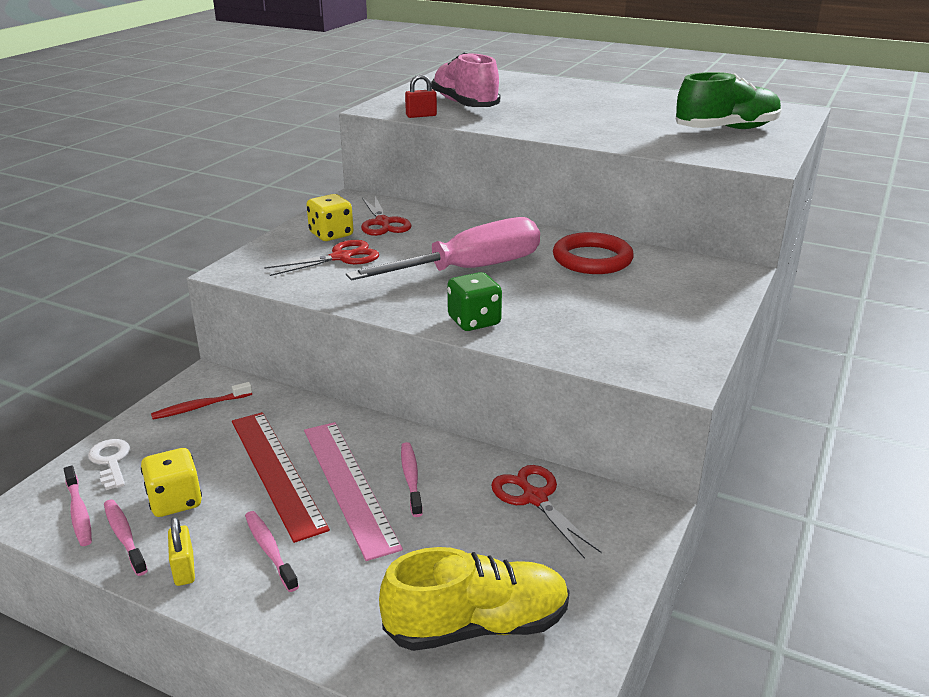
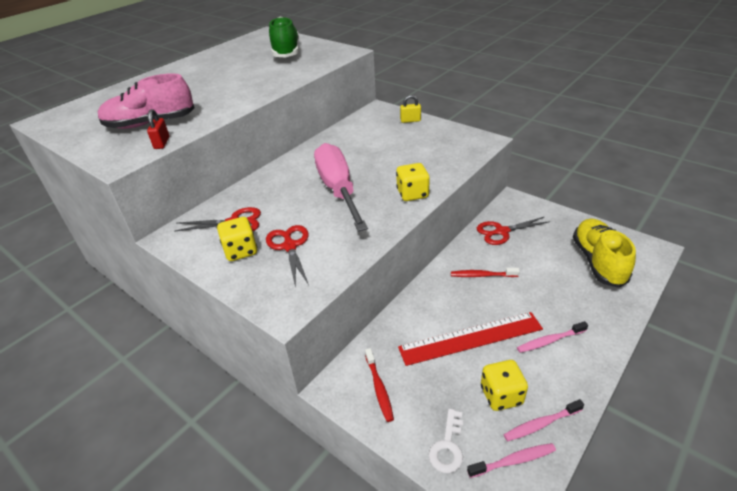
camera: 75 degrees left, 10 degrees up
white key [88,439,130,490] -> white key turned 60 degrees counterclockwise [428,409,463,473]
yellow padlock [168,517,195,586] -> yellow padlock moved to [400,95,421,123]
pink ruler [304,422,403,561] -> none
pink toothbrush [401,442,423,517] -> red toothbrush [451,268,520,277]
green dice [447,272,502,331] -> yellow dice [396,163,430,201]
red ring [553,232,634,274] -> none

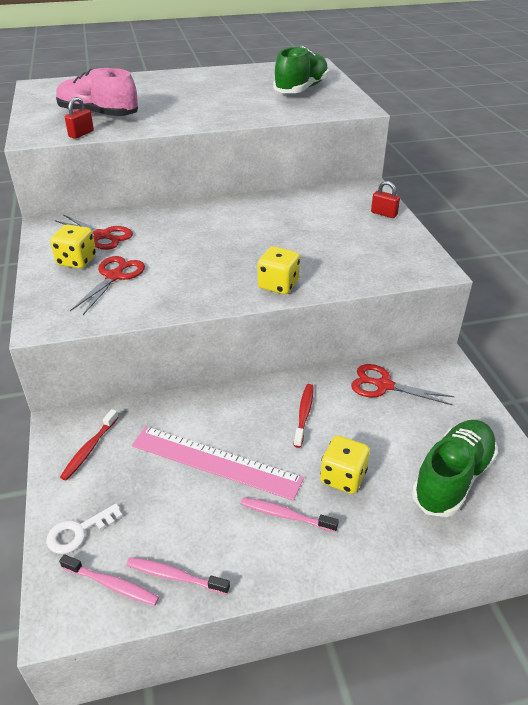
camera: 35 degrees right, 0 degrees up
pink screwdriver [314,143,368,231] -> none
red ruler [398,312,543,366] -> pink ruler [132,426,304,501]
yellow padlock [400,95,421,123] -> red padlock [371,181,400,218]
red toothbrush [451,268,520,277] -> red toothbrush turned 60 degrees clockwise [293,384,314,448]
yellow dice [481,360,528,411] -> yellow dice moved to [320,435,370,494]
yellow shoe [573,218,636,288] -> green shoe [412,420,498,517]

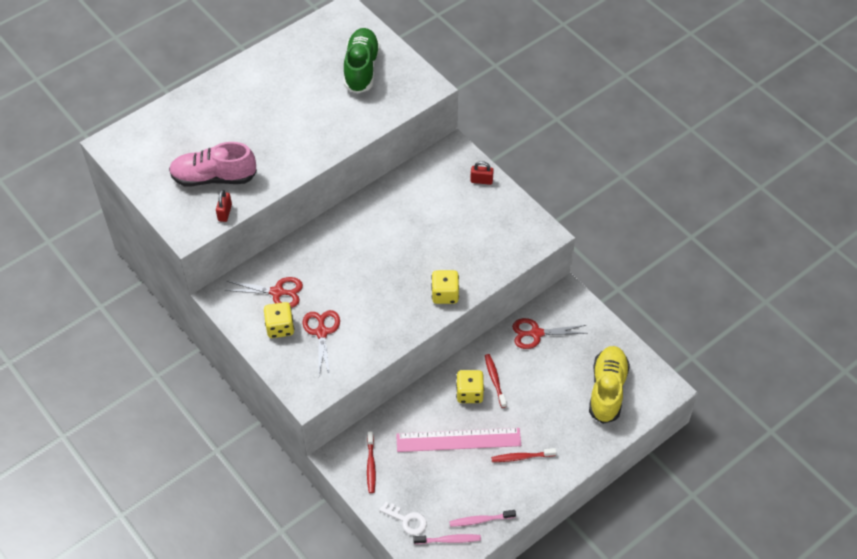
camera: 25 degrees left, 15 degrees up
white key [46,503,123,554] -> white key turned 90 degrees counterclockwise [379,502,427,535]
pink toothbrush [241,497,339,532] -> red toothbrush [491,448,556,462]
yellow dice [320,435,370,494] -> yellow dice moved to [456,370,484,403]
green shoe [412,420,498,517] -> yellow shoe [589,346,630,424]

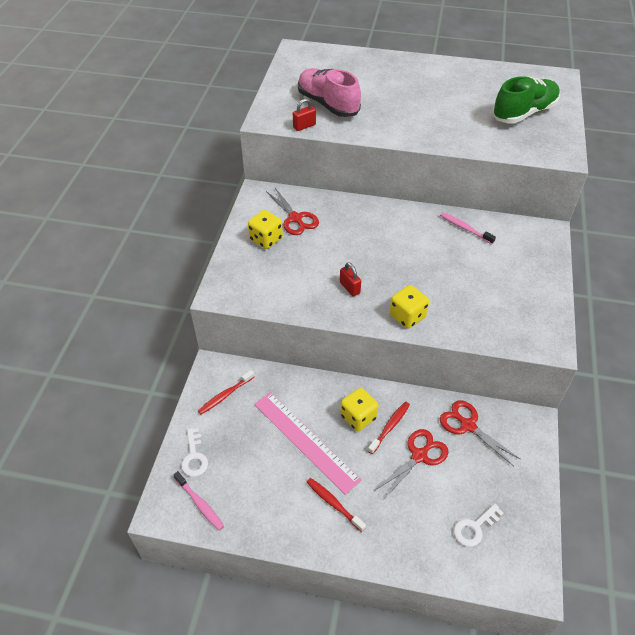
camera: 50 degrees right, 5 degrees down
red scissors [302,310,340,377] -> red scissors moved to [376,429,449,499]
pink toothbrush [449,510,516,527] -> pink toothbrush moved to [440,212,496,244]
red padlock [470,161,494,185] -> red padlock moved to [340,262,361,297]
yellow shoe [589,346,630,424] -> white key [453,504,503,547]

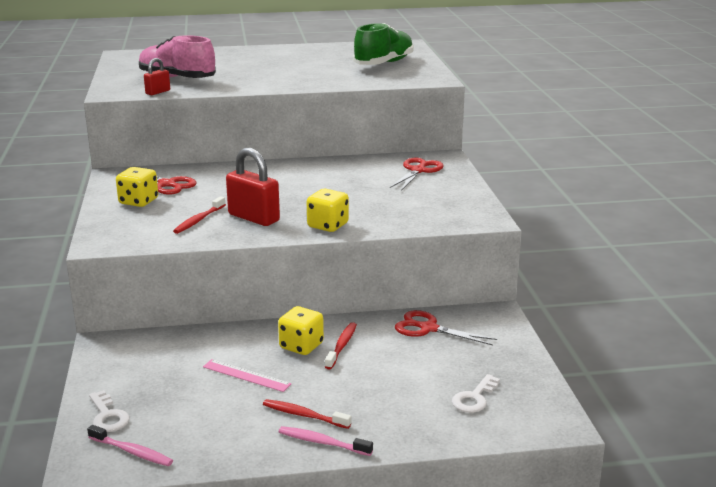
camera: 20 degrees left, 25 degrees down
red toothbrush [198,370,255,415] -> red toothbrush moved to [173,196,226,234]
pink ruler [254,392,362,495] -> pink ruler [203,359,292,392], size x0.56
red padlock [340,262,361,297] -> red padlock [226,148,280,226], size x1.88
red scissors [376,429,449,499] -> red scissors moved to [390,158,444,191]
pink toothbrush [440,212,496,244] -> pink toothbrush moved to [279,426,373,456]

